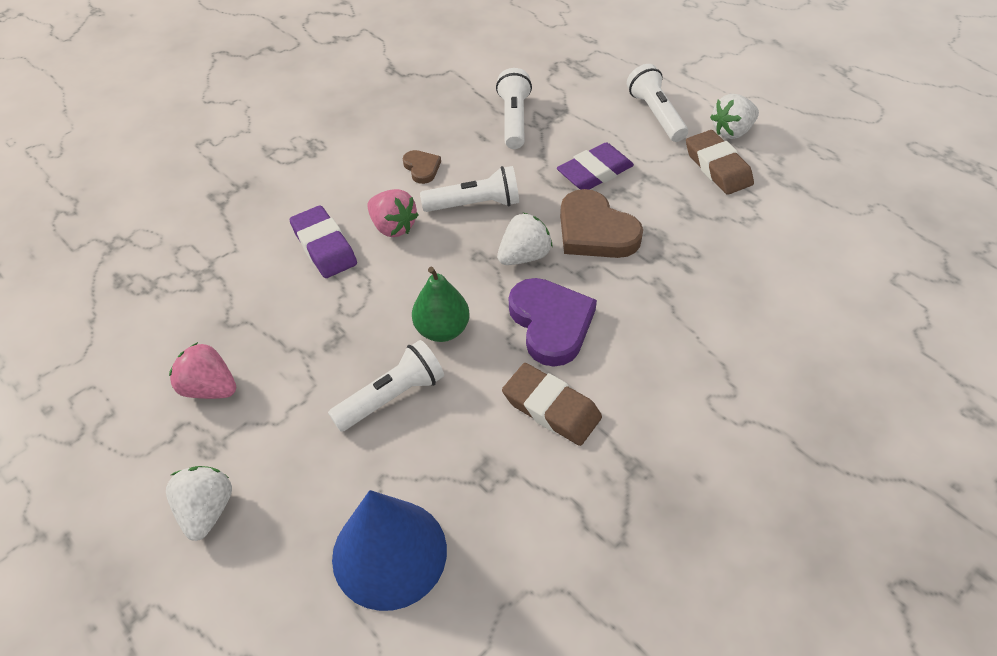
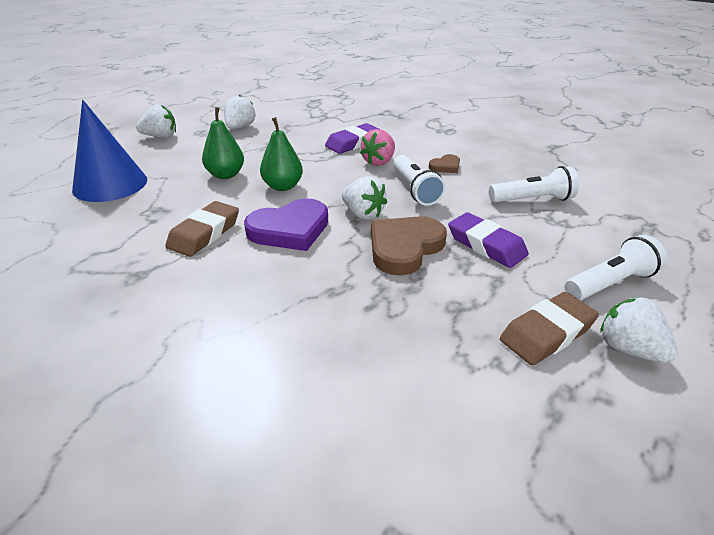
camera: 80 degrees right, 15 degrees down
pink strawberry [169,342,236,399] -> white strawberry [224,95,255,129]
white flashlight [328,340,444,432] -> green pear [202,107,244,179]

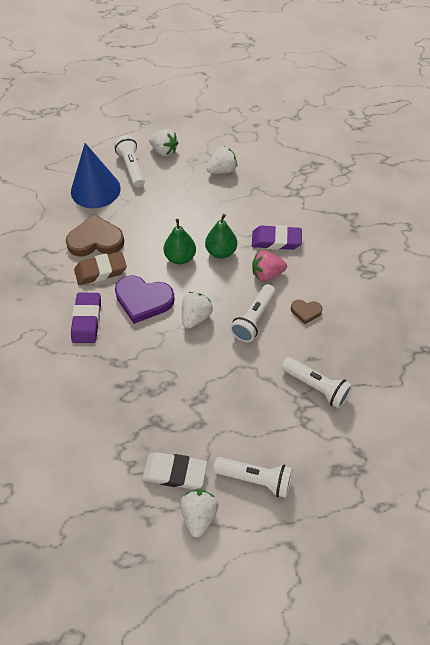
camera: 45 degrees right, 20 degrees up
green pear [202,107,244,179] -> green pear moved to [205,214,237,259]
white strawberry [342,176,387,220] -> white strawberry turned 150 degrees counterclockwise [182,292,213,329]
brown heart [371,216,447,276] -> brown heart moved to [66,214,124,257]
purple eraser [448,212,529,268] -> purple eraser moved to [71,293,101,343]
brown eraser [500,292,599,365] -> white eraser [142,452,207,489]
none -> white flashlight [114,135,145,188]

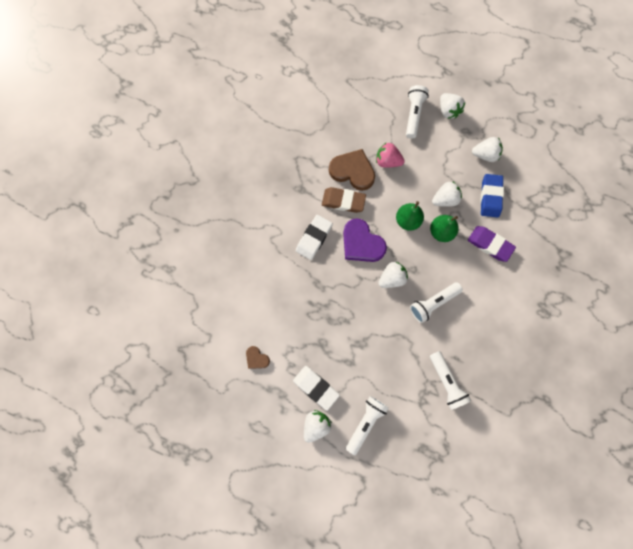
camera: 30 degrees right, 20 degrees up
blue cone [71,143,121,208] -> none
purple eraser [71,293,101,343] -> white eraser [296,215,333,260]
white flashlight [213,457,293,498] -> white flashlight turned 105 degrees counterclockwise [346,396,389,455]
pink strawberry [252,251,287,281] -> pink strawberry moved to [376,143,405,168]
brown heart [291,300,322,324] -> brown heart moved to [246,346,270,369]
none -> white strawberry [432,181,462,207]
none -> blue eraser [480,174,504,217]

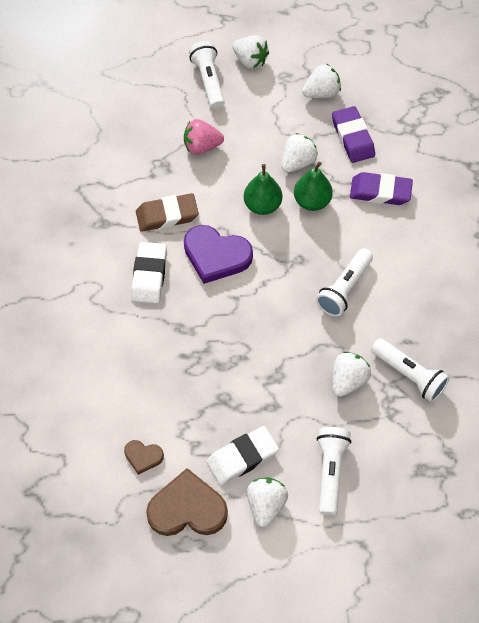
camera: 25 degrees left, 15 degrees down
white eraser [293,366,340,411] -> white eraser turned 45 degrees counterclockwise [207,426,279,485]
brown heart [329,149,375,191] -> brown heart moved to [146,468,228,536]
white strawberry [378,262,408,288] -> white strawberry moved to [332,352,371,397]
blue eraser [480,174,504,217] -> purple eraser [332,106,375,163]

